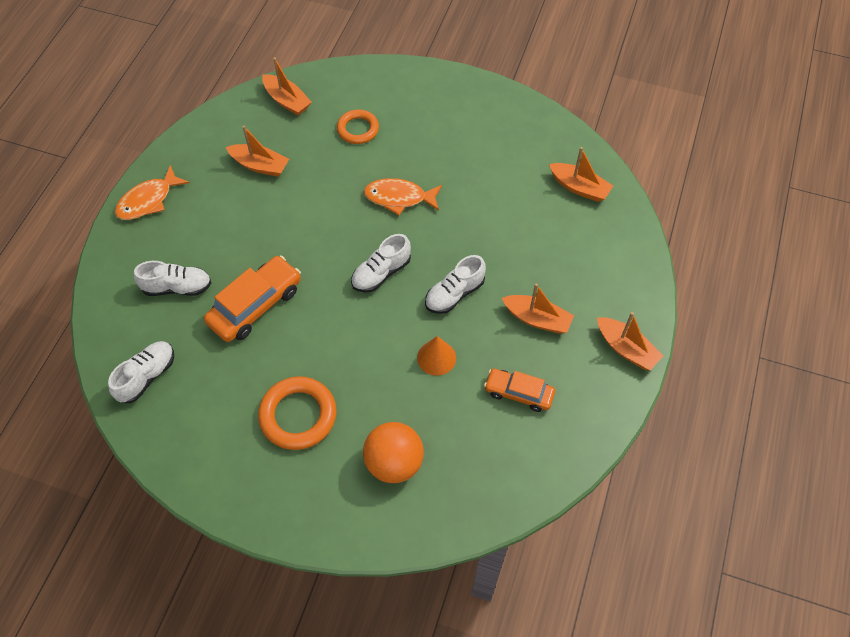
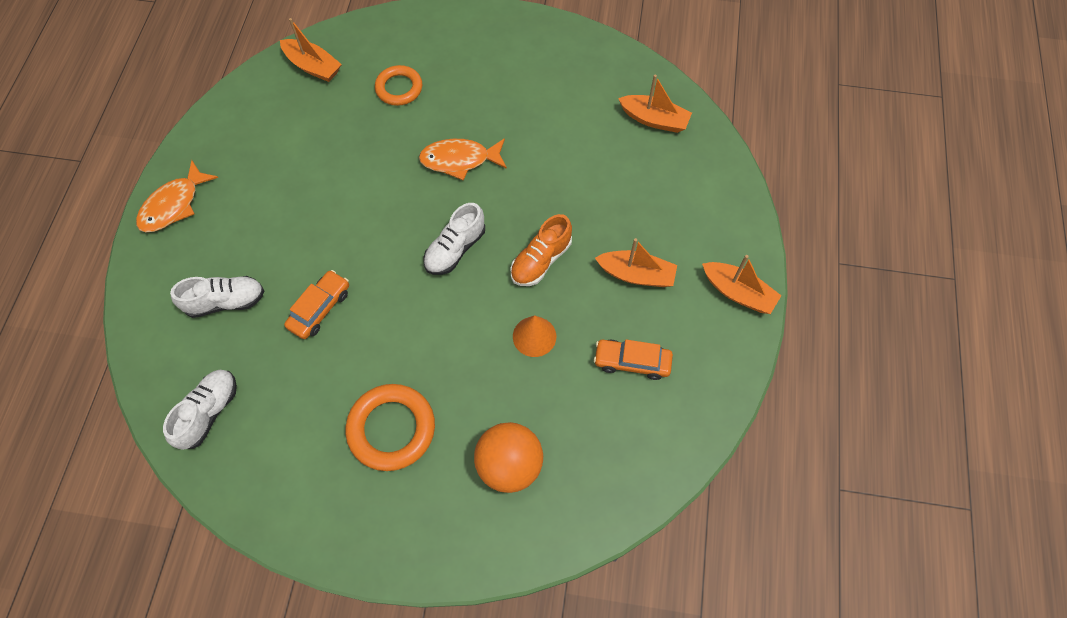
camera: 10 degrees left, 5 degrees up
orange car [204,255,301,342] -> orange car [284,270,349,339], size x0.63
orange boat [226,126,289,177] -> none
white shoe [425,255,486,314] -> orange shoe [510,214,572,286]

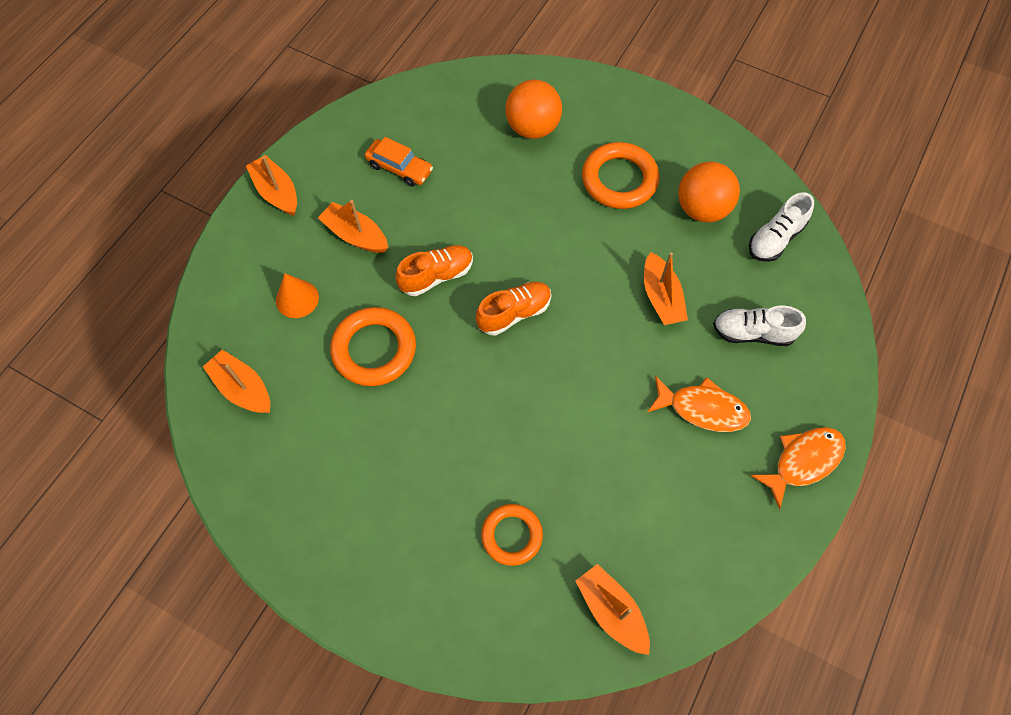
camera: 160 degrees left, 0 degrees up
orange car [284,270,349,339] -> orange boat [644,252,688,325]
orange fish [419,138,507,180] -> orange fish moved to [647,376,751,432]
white shoe [423,203,485,275] -> orange shoe [476,282,551,335]
orange cone [513,315,556,357] -> orange cone moved to [276,273,319,318]
none -> orange ring [330,307,416,386]
none -> orange ball [678,162,740,222]

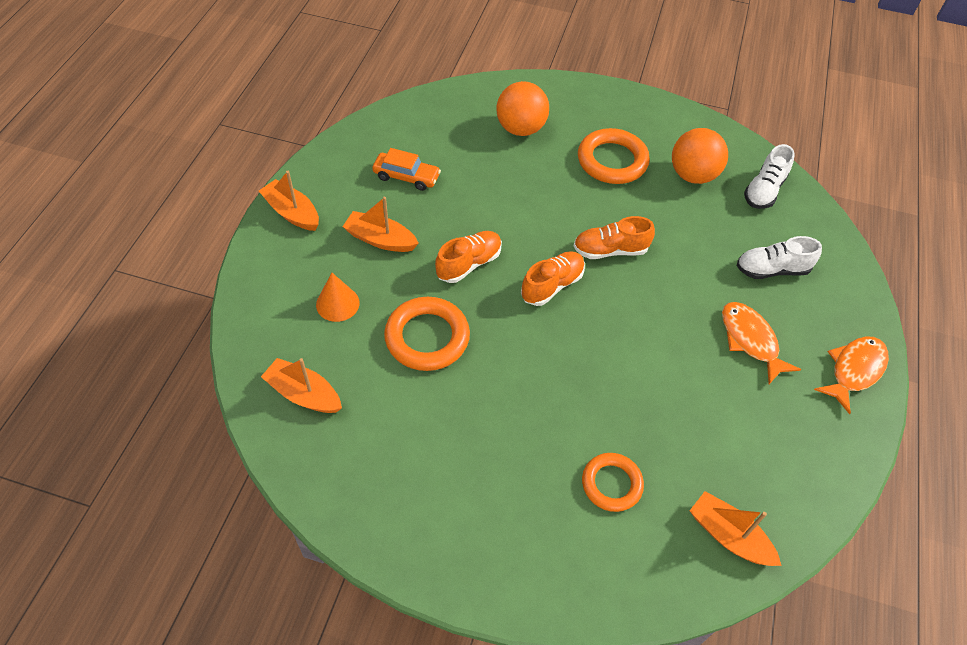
camera: 15 degrees left, 10 degrees down
orange boat [644,252,688,325] -> none
orange fish [647,376,751,432] -> orange fish turned 120 degrees counterclockwise [722,302,801,384]
none -> orange shoe [573,216,655,259]

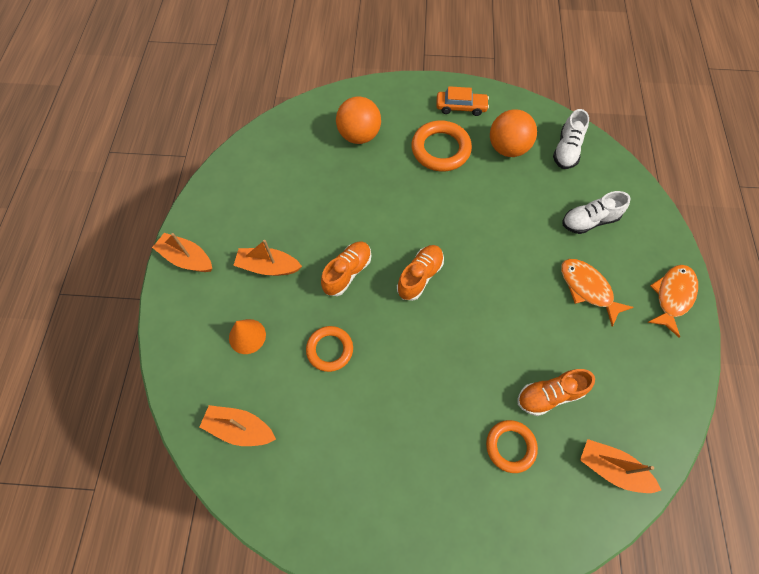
camera: 10 degrees left, 10 degrees up
orange car [372,148,441,191] -> orange car moved to [436,86,489,116]
orange ring [384,297,470,371] -> orange ring [306,326,353,372], size x0.66
orange shoe [573,216,655,259] -> orange shoe moved to [518,369,595,416]

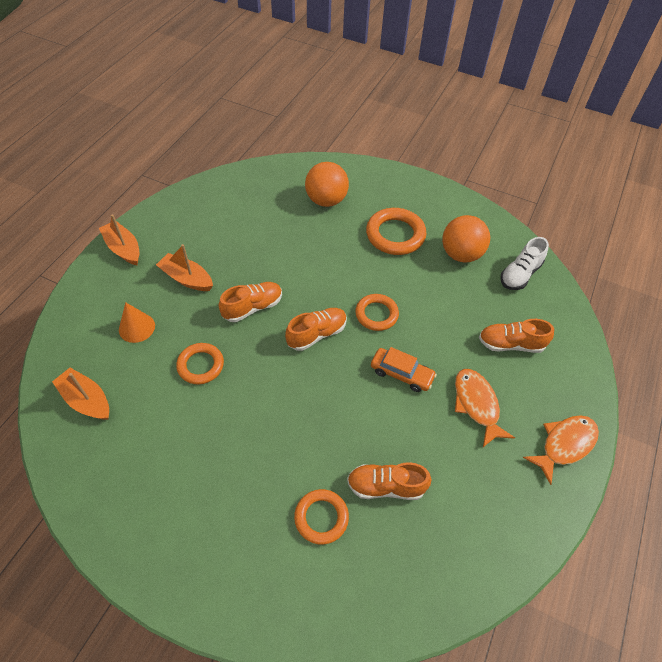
camera: 20 degrees right, 10 degrees down
orange car [436,86,489,116] -> orange car moved to [371,347,437,392]
white shoe [563,191,631,234] -> orange shoe [479,319,554,353]
orange boat [580,439,661,493] -> none
none -> orange ring [355,294,399,331]

